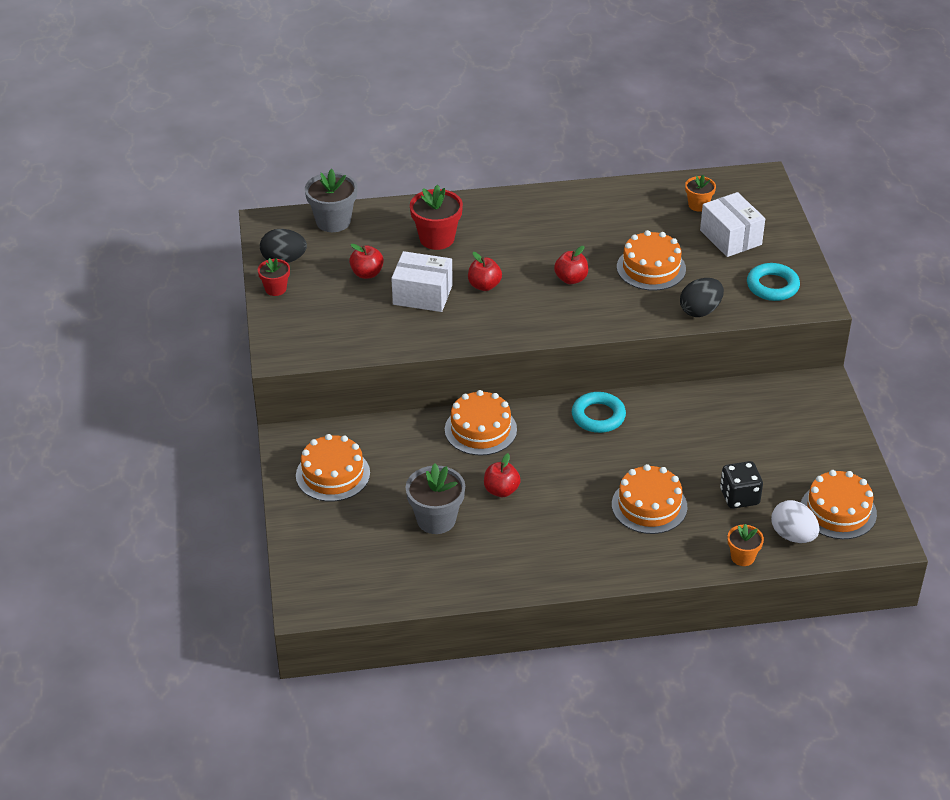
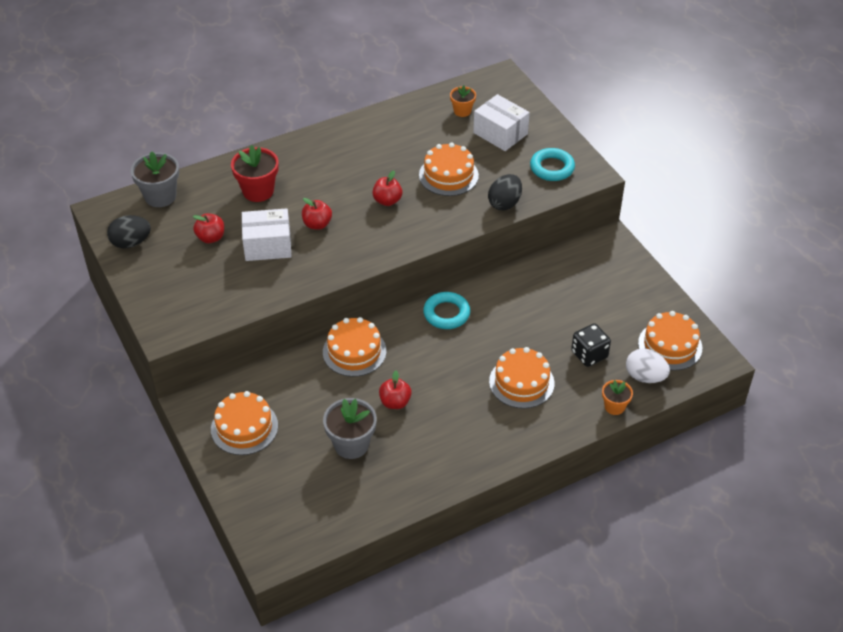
camera: 20 degrees left, 5 degrees up
red flower pot [258,258,290,296] -> none

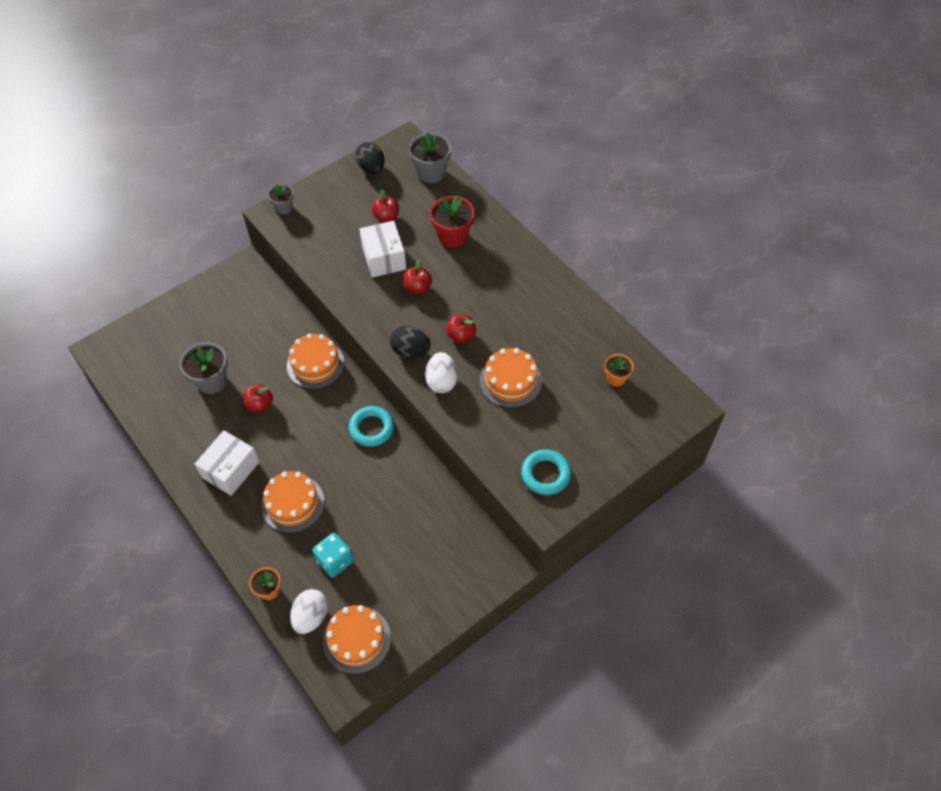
camera: 80 degrees right, 10 degrees up
orange cake [211,391,278,455] -> none
white box [473,94,530,151] -> white box moved to [195,430,259,496]
black egg [488,174,522,210] -> black egg moved to [390,326,431,358]
black dice [571,323,611,367] -> turquoise dice [313,533,354,578]
none -> grey flower pot [268,184,294,214]
none -> white egg [425,352,457,393]

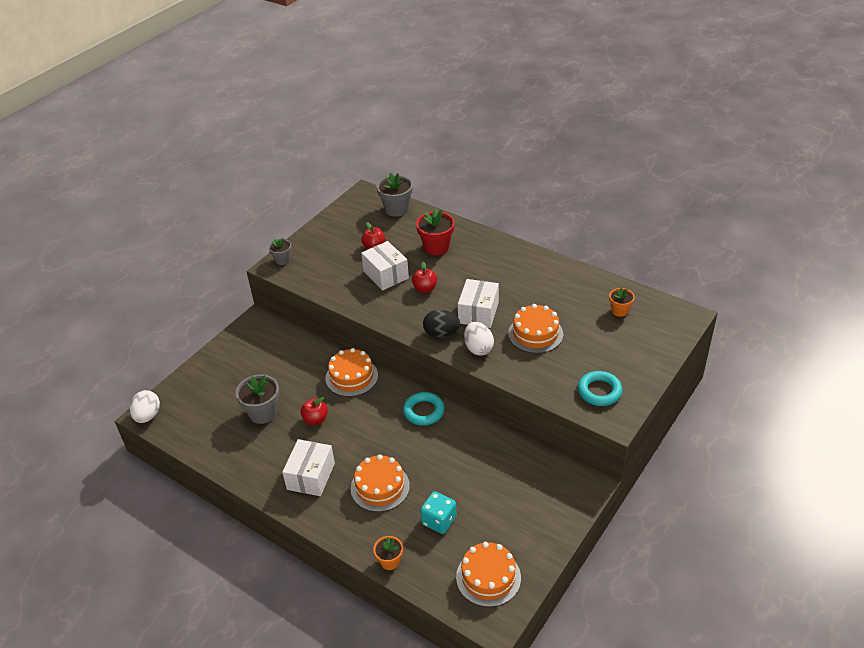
camera: 15 degrees left, 15 degrees down
white egg [290,589,328,634] -> white egg moved to [130,390,160,423]
black egg [355,142,385,174] -> none
red apple [446,314,476,343] -> white box [458,279,499,328]

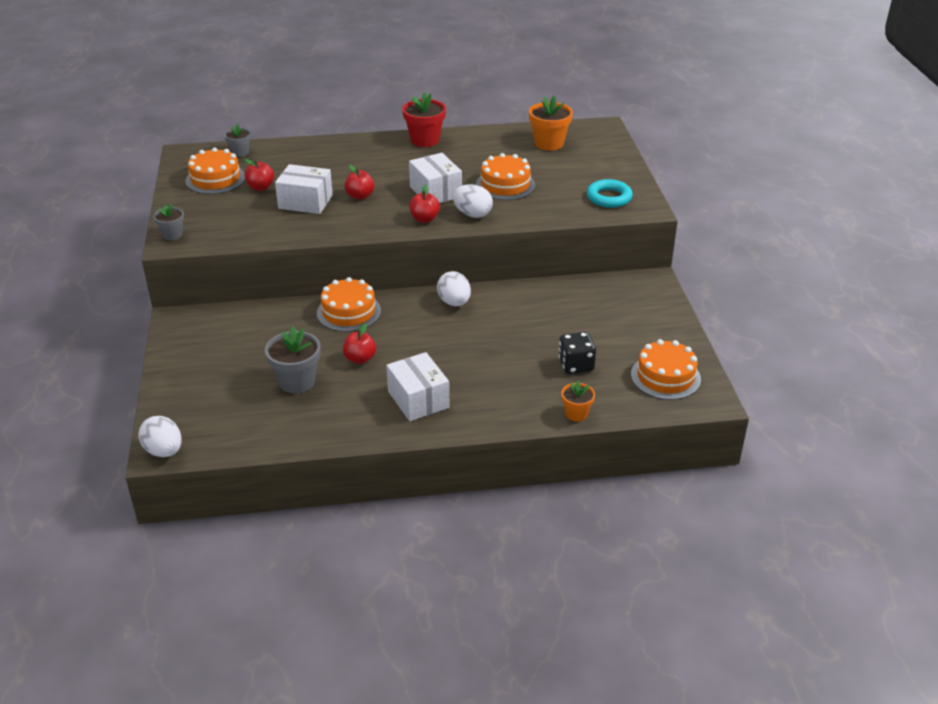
camera: 45 degrees left, 5 degrees down
orange cake [351,454,410,512] -> orange cake moved to [185,147,245,194]
grey flower pot [377,172,413,217] -> grey flower pot [224,124,251,157], size x0.59
turquoise ring [403,392,445,426] -> white egg [437,271,471,306]
red flower pot [416,209,455,255] -> red flower pot moved to [402,92,446,147]
turquoise dice [420,491,457,534] -> black dice [558,332,596,374]
black egg [423,310,460,338] -> red apple [409,185,440,223]
orange flower pot [609,287,635,317] -> orange flower pot [529,95,573,151], size x1.68

